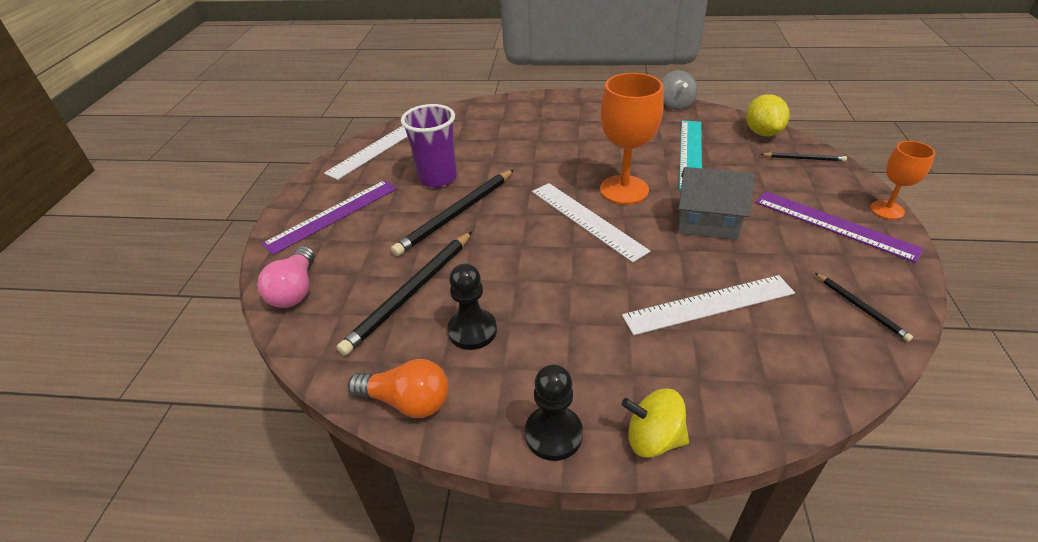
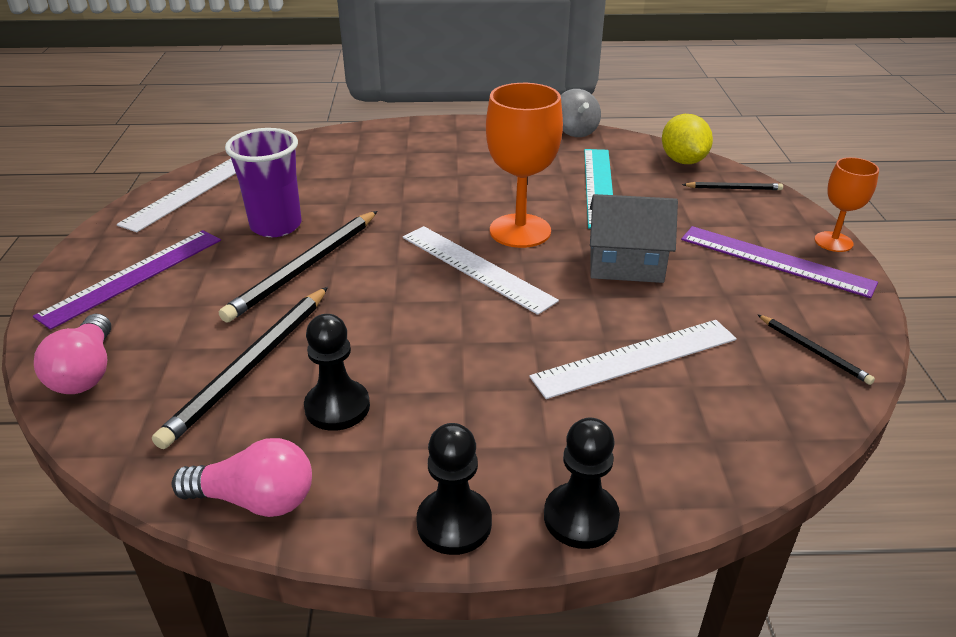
camera: 10 degrees left, 5 degrees down
orange light bulb [348,359,449,418] -> pink light bulb [172,438,312,517]
yellow spinning top [622,388,689,458] -> black pawn [544,418,620,549]

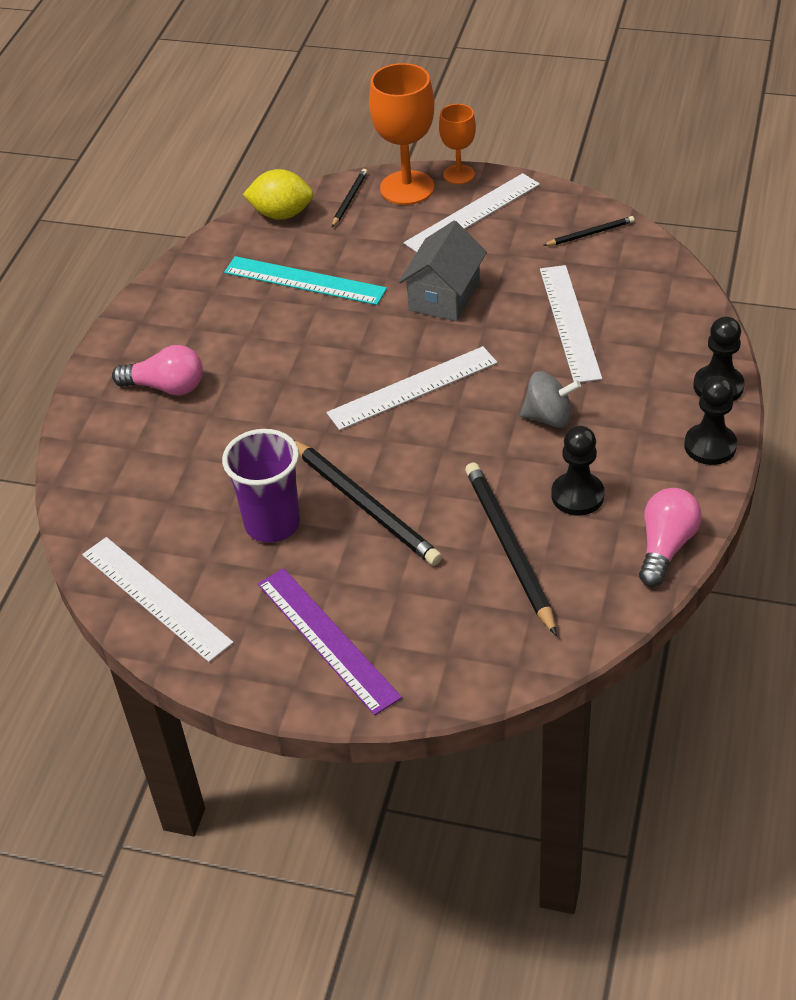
camera: 70 degrees left, 10 degrees up
pink light bulb [34,314,111,394] -> pink light bulb moved to [112,345,203,395]
black pencil [152,287,328,449] -> black pencil turned 150 degrees counterclockwise [465,462,557,636]
orange goblet [486,83,563,248] -> orange goblet moved to [369,63,434,205]
grey spinning top [561,89,601,137] -> grey spinning top moved to [520,371,581,428]
purple ruler [681,226,878,298] -> white ruler [404,173,540,252]

